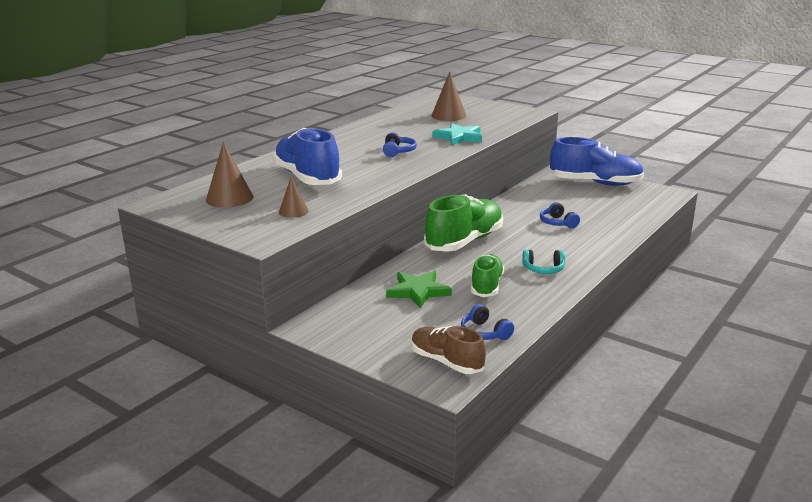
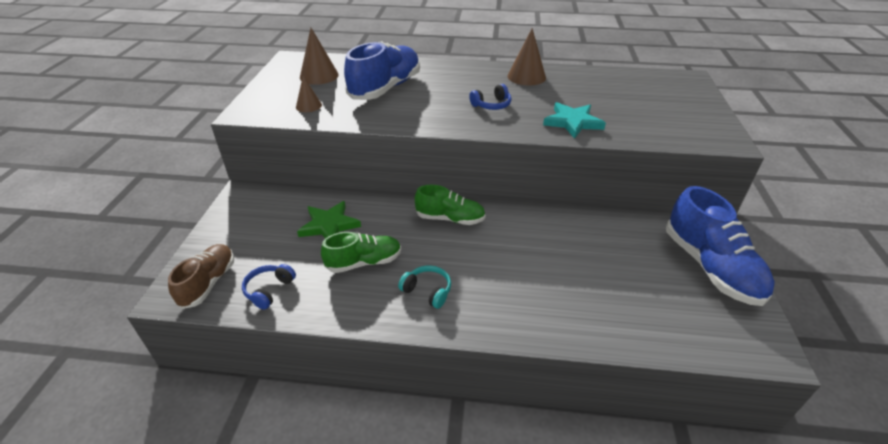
camera: 60 degrees right, 15 degrees up
green shoe [424,194,503,252] -> green shoe [415,185,486,225], size x0.62
brown cone [431,72,467,121] -> brown cone moved to [507,28,546,86]
turquoise headphones [522,250,565,274] -> turquoise headphones turned 150 degrees clockwise [398,265,451,309]
blue headphones [540,202,580,228] -> none

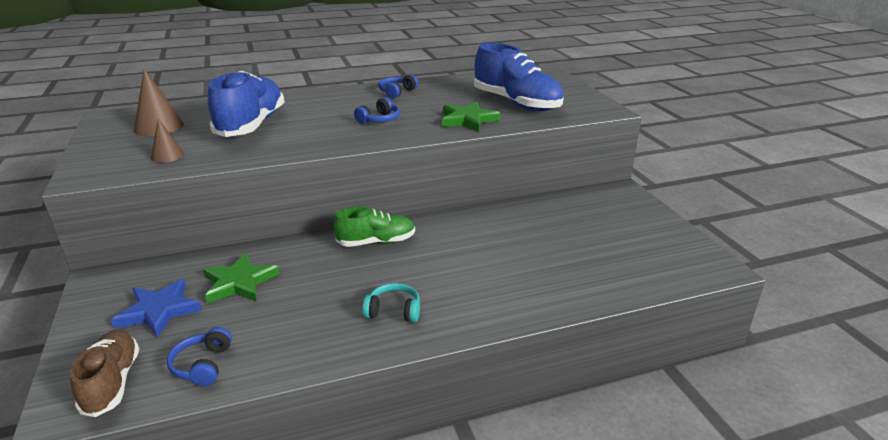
camera: 25 degrees left, 10 degrees down
green shoe [321,232,401,273] -> none
brown cone [507,28,546,86] -> blue headphones [378,74,418,98]
turquoise star [543,102,606,139] -> green star [442,102,501,132]
blue shoe [666,186,775,306] -> blue shoe moved to [474,43,564,111]
none -> blue star [111,279,202,338]

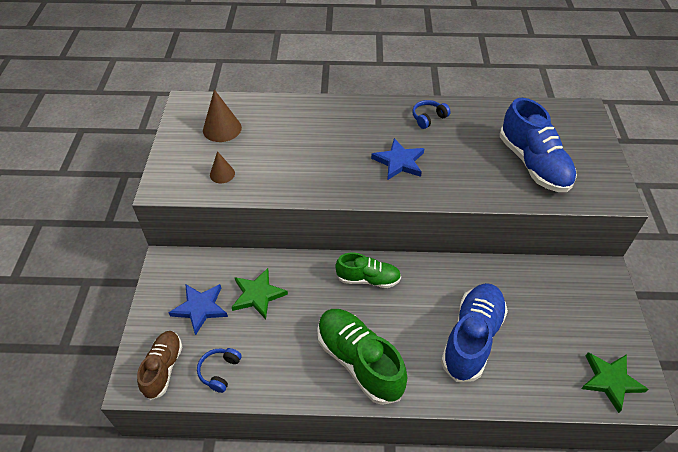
camera: 20 degrees right, 20 degrees up
blue shoe [208,71,285,137] -> blue shoe moved to [441,283,508,382]
blue headphones [354,97,400,124] -> blue star [371,138,424,180]
turquoise headphones [362,283,420,322] -> green shoe [317,309,407,405]
green star [442,102,501,132] -> green star moved to [581,352,648,413]

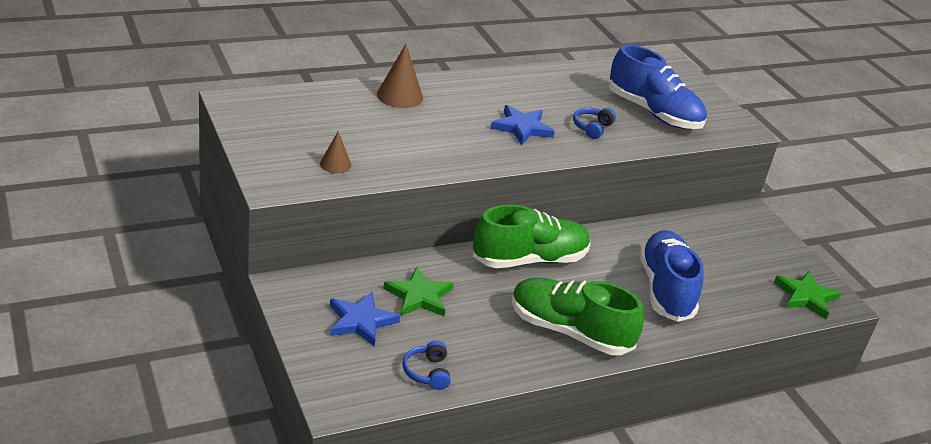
camera: 30 degrees left, 15 degrees down
brown shoe [137,331,182,400] -> none
brown cone [203,89,242,142] -> brown cone moved to [377,44,423,108]
green shoe [335,253,401,288] -> green shoe [473,205,590,268], size x1.62
blue headphones [412,100,451,129] -> blue headphones moved to [573,108,616,139]

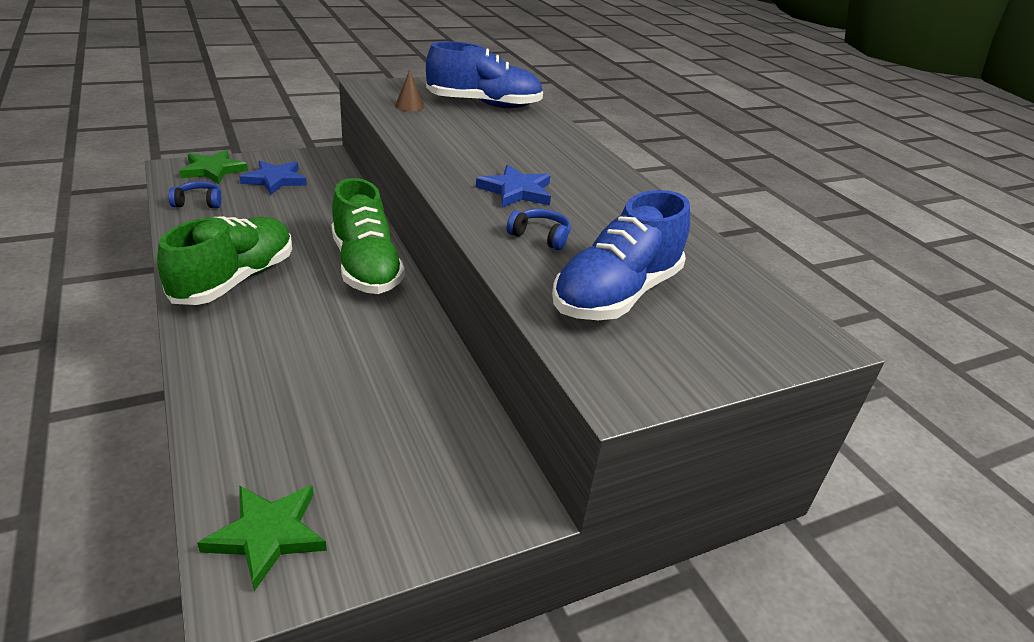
camera: 90 degrees right, 0 degrees up
brown cone [377,44,423,108] -> none
green star [383,266,453,316] -> green star moved to [179,150,248,184]
blue shoe [639,230,704,322] -> blue shoe moved to [426,42,543,108]

